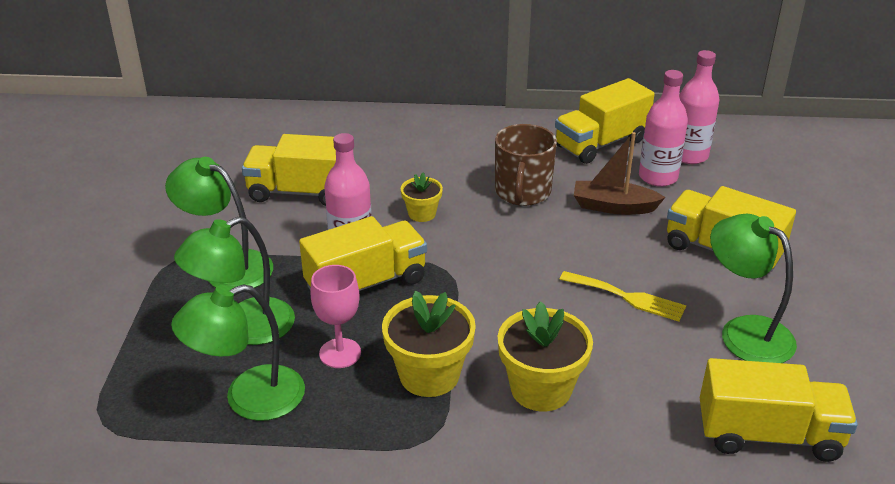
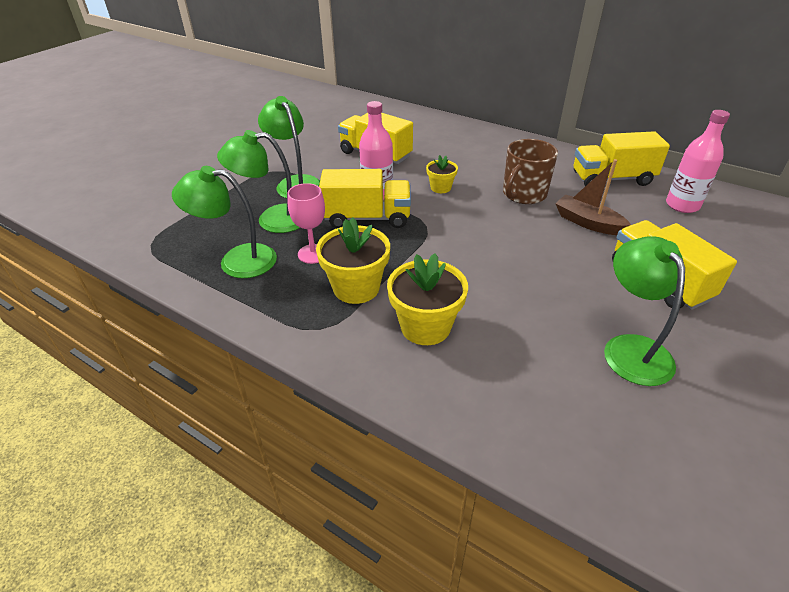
camera: 30 degrees right, 5 degrees up
yellow fork [559,271,686,322] -> none
pink bottle [639,70,688,187] -> none
yellow truck [700,358,858,462] -> none

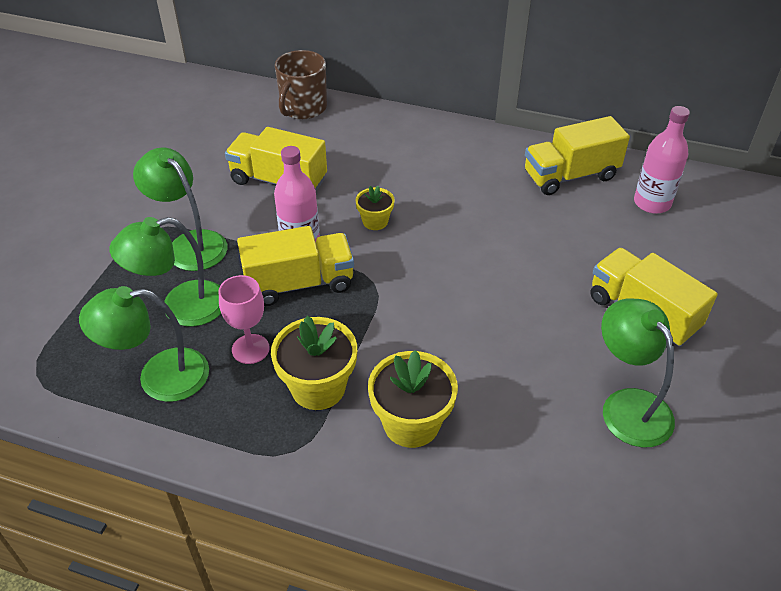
camera: 15 degrees left, 5 degrees up
brown mug [503,139,558,204] -> brown mug moved to [275,50,327,119]
brown boat [555,159,631,235] -> none

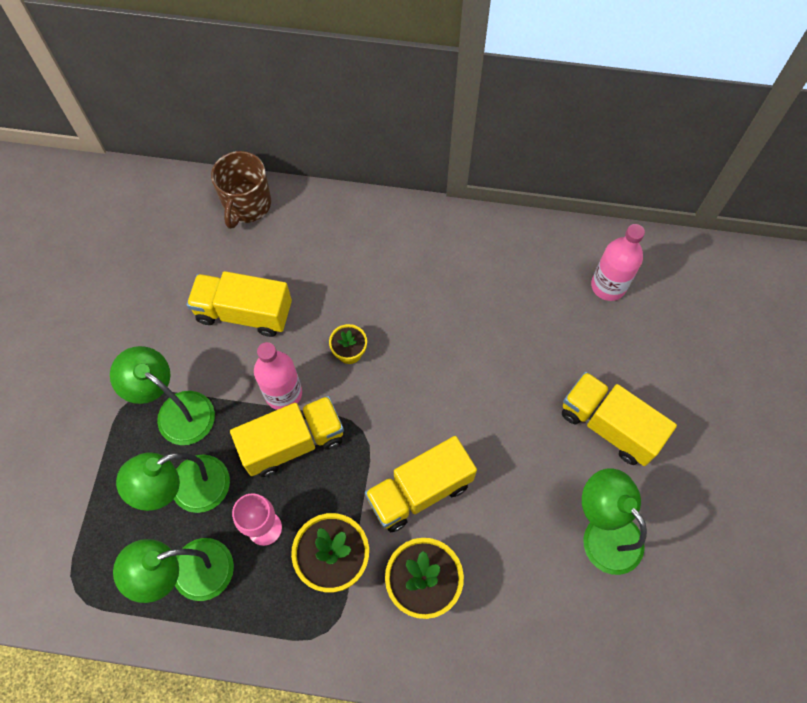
camera: 10 degrees left, 20 degrees up
yellow truck [525,116,630,195] -> yellow truck moved to [365,436,477,532]

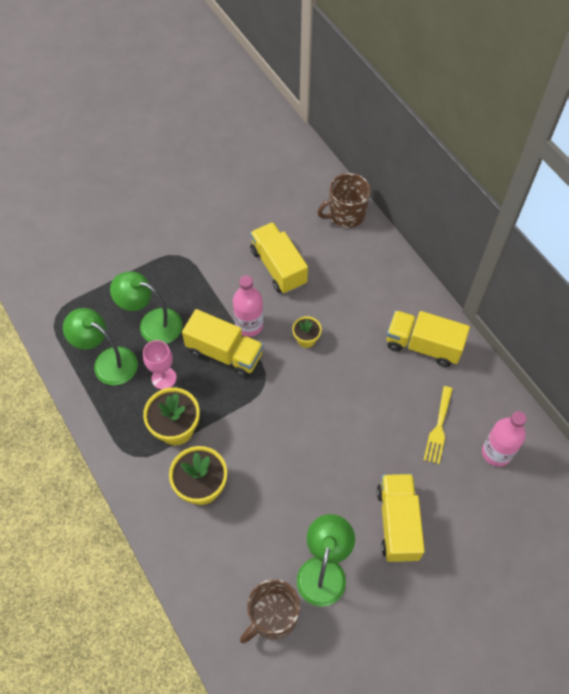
camera: 50 degrees right, 5 degrees down
green lamp [110,346,215,445] -> none
yellow truck [365,436,477,532] -> yellow truck moved to [387,310,470,367]
none -> brown mug [240,579,300,643]
none -> yellow fork [424,386,453,464]

